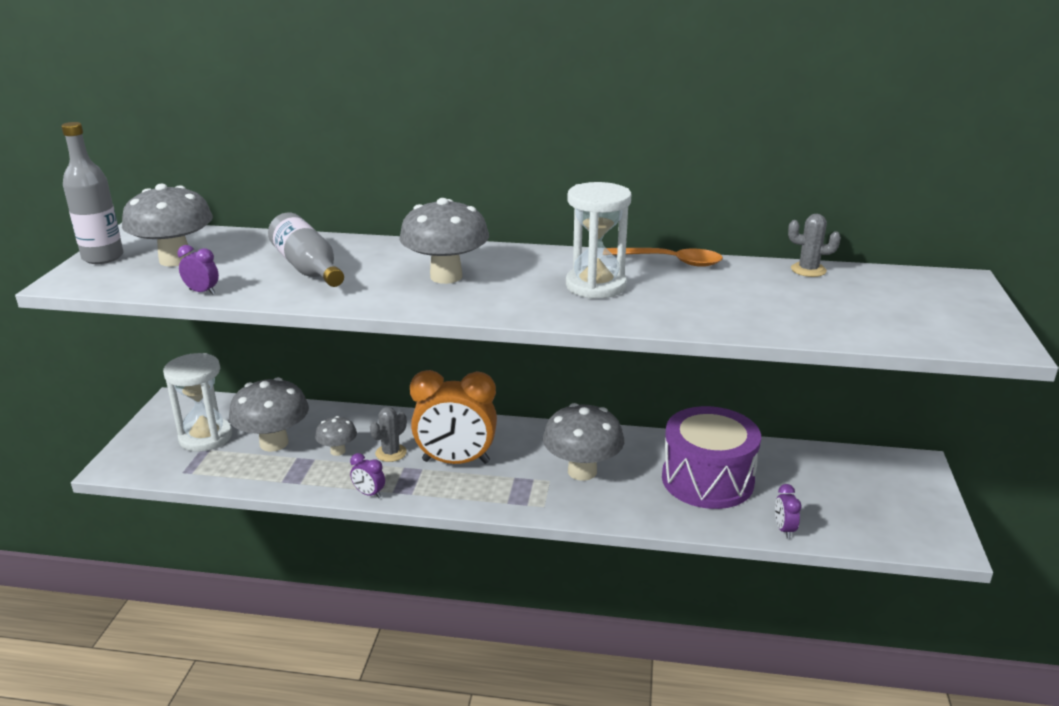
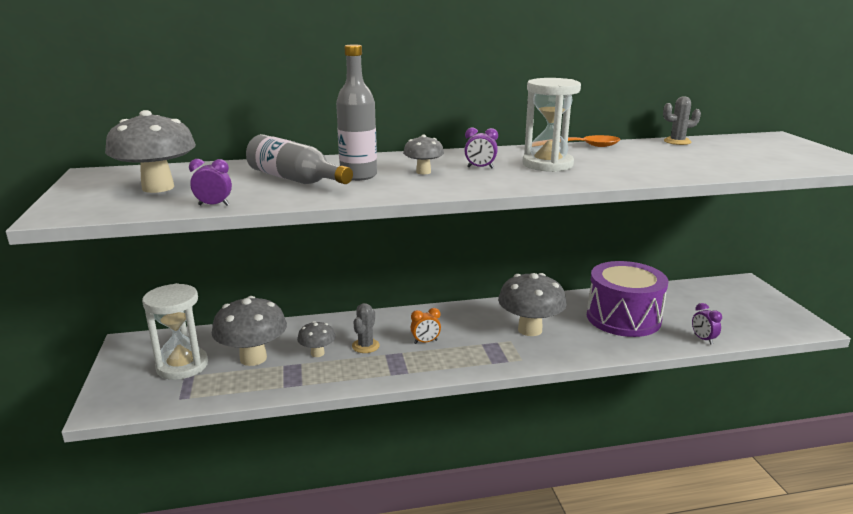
camera: 20 degrees left, 5 degrees down
grey bottle [61,122,124,264] -> grey bottle moved to [336,44,377,181]
purple clock [350,453,385,498] -> purple clock moved to [464,128,498,169]
grey mushroom [399,198,489,284] -> grey mushroom [403,135,444,174], size x0.53
orange clock [410,370,497,464] -> orange clock [411,308,441,344], size x0.41

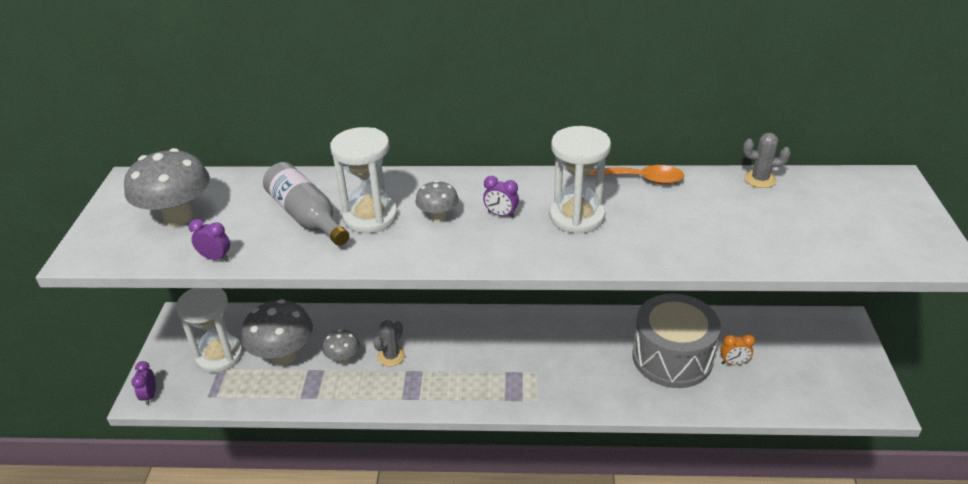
camera: 15 degrees right, 15 degrees up
grey bottle [336,44,377,181] -> white hourglass [330,127,398,233]
orange clock [411,308,441,344] -> orange clock moved to [720,334,755,365]
grey mushroom [498,273,567,336] -> none
purple drum [587,261,668,337] -> grey drum [632,294,721,388]
purple clock [692,303,722,345] -> purple clock moved to [131,361,156,405]

